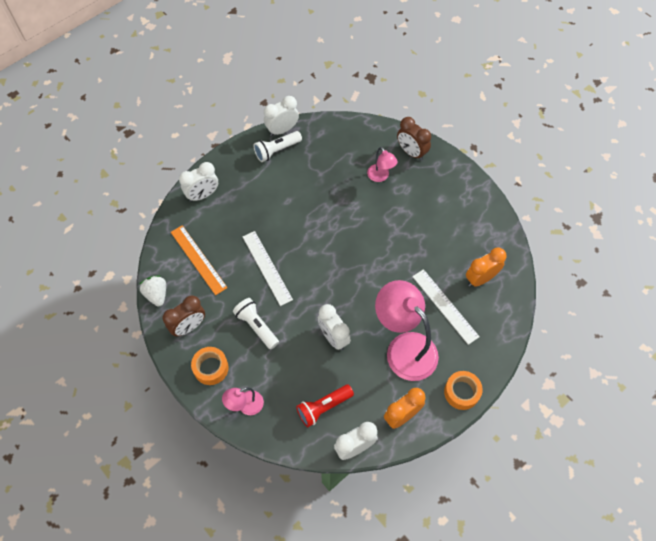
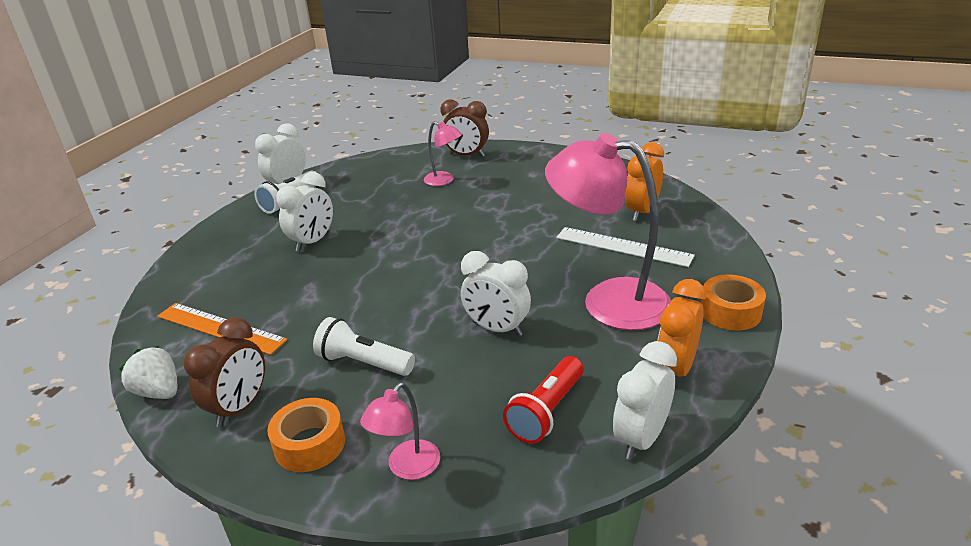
camera: 25 degrees left, 30 degrees down
white clock [179,162,218,202] -> white clock moved to [276,172,333,252]
white ruler [243,231,293,306] -> none

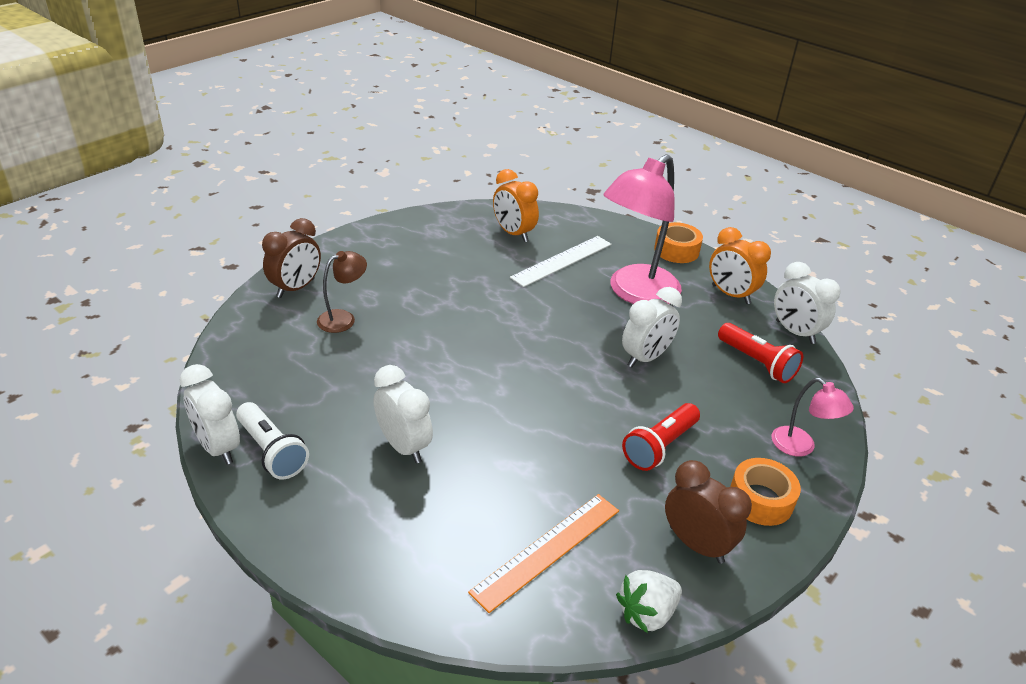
camera: 75 degrees left, 5 degrees up
white flashlight [313,317,415,376] -> red flashlight [622,403,700,471]
pink lamp [424,121,462,186] -> brown lamp [317,251,367,333]

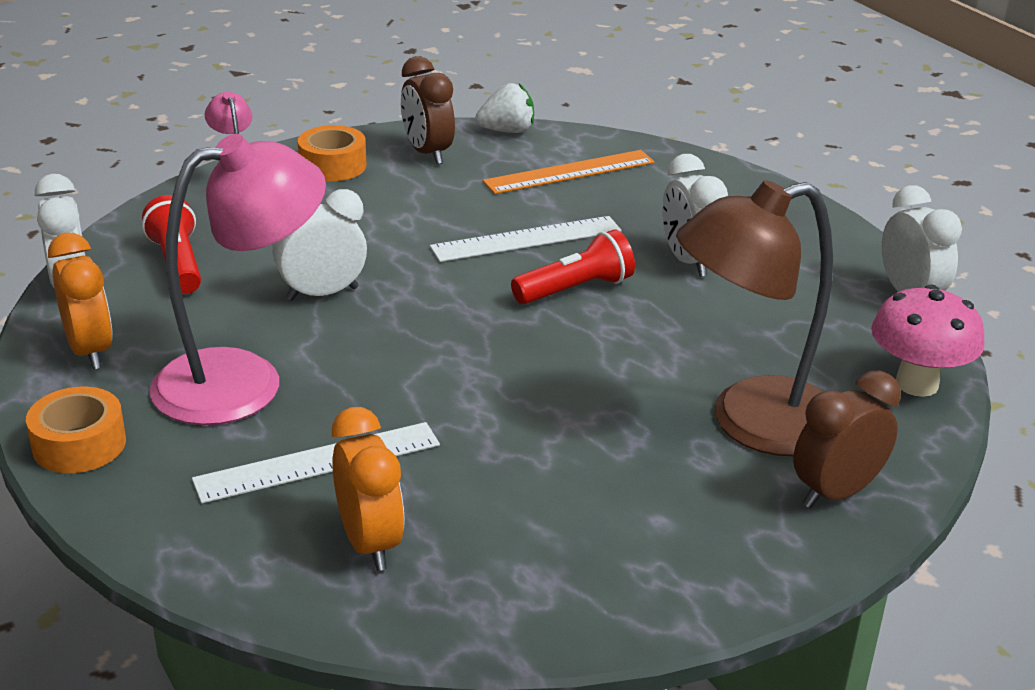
camera: 160 degrees left, 5 degrees down
white flashlight [236,402,309,479] -> none
brown lamp [317,251,367,333] -> brown lamp [676,180,833,456], size x2.09
red flashlight [622,403,700,471] -> red flashlight moved to [511,229,635,304]
none -> white ruler [430,216,622,262]
none -> pink mushroom [871,285,985,397]

